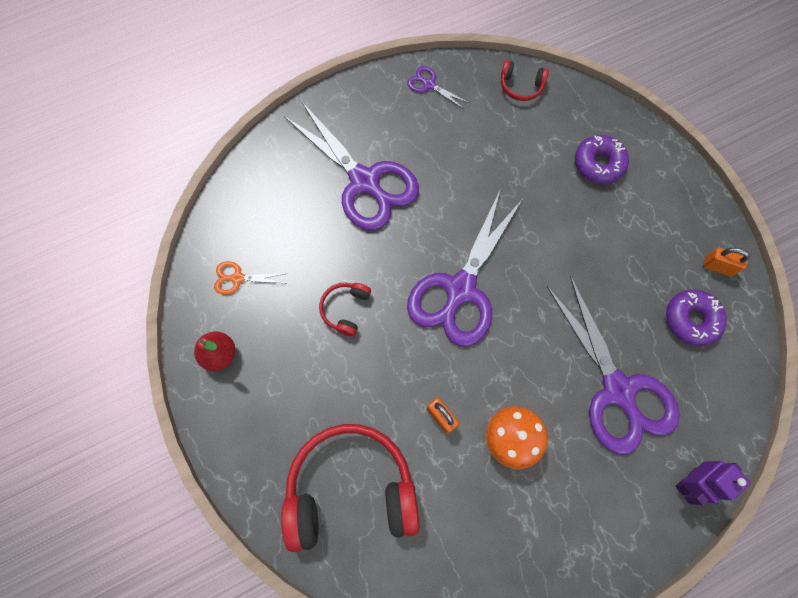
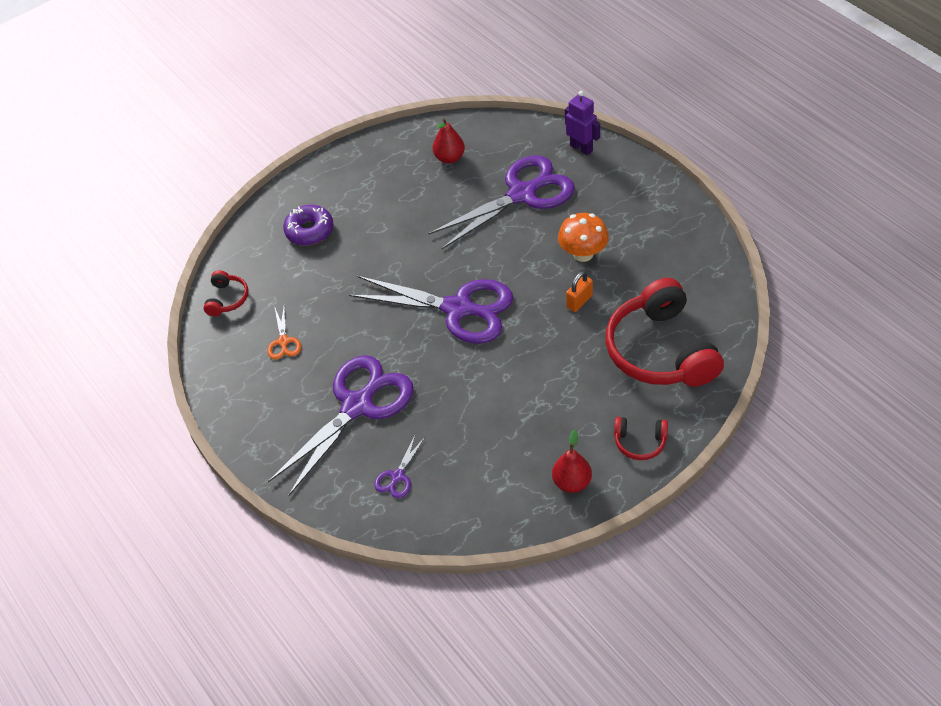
camera: 95 degrees left, 20 degrees down
orange scissors [214,261,288,295] -> orange scissors moved to [267,306,301,360]
red headphones [319,283,371,337] -> red headphones moved to [614,417,668,460]
purple scissors [407,66,469,109] -> purple scissors moved to [374,434,425,498]
purple donut [666,290,727,346] -> red pear [433,118,465,163]
orange padlock [703,248,750,277] -> none

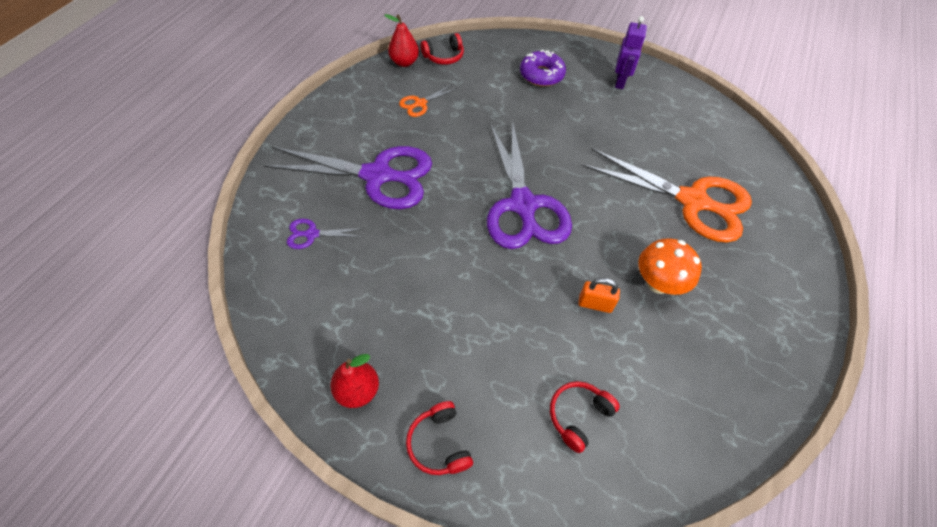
camera: 55 degrees right, 5 degrees up
purple scissors [429,155,575,249] -> orange scissors [582,148,752,243]
red pear [433,118,465,163] -> red pear moved to [384,14,419,67]
purple robot [565,91,600,155] -> purple robot moved to [615,16,647,89]
red headphones [606,278,724,387] -> red headphones [550,381,620,453], size x0.45

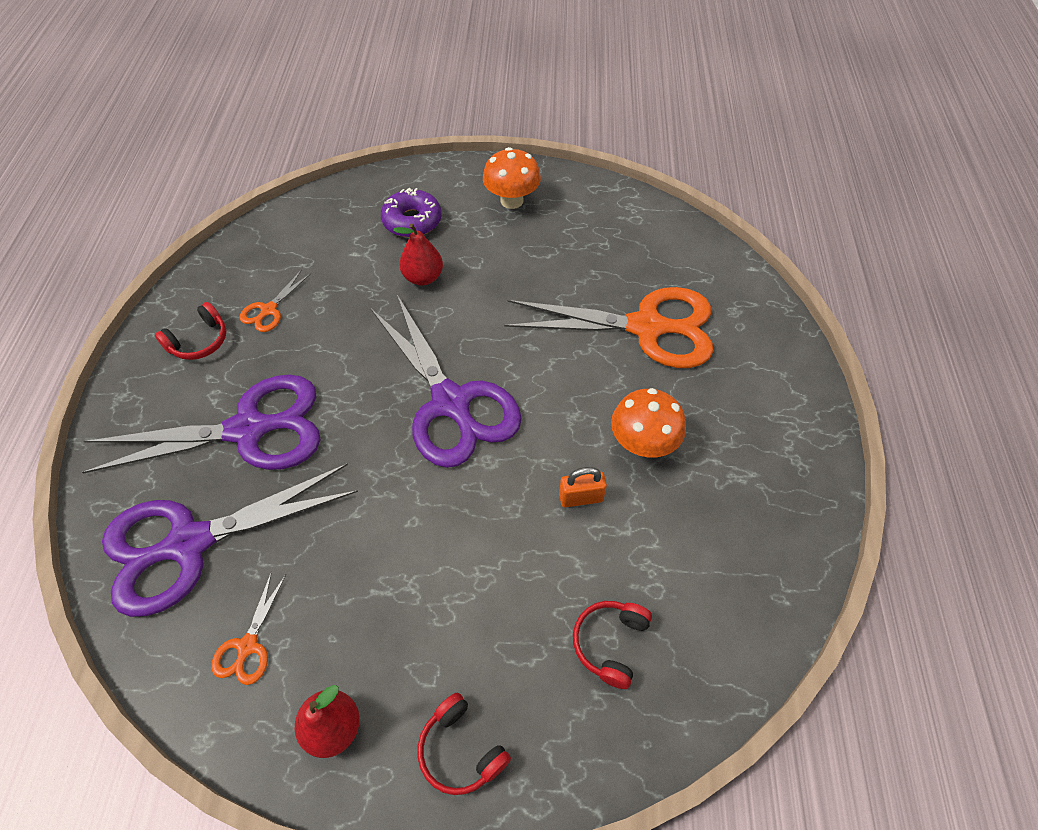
camera: 20 degrees left, 0 degrees up
purple scissors [287,219,364,249] -> purple scissors [102,464,358,617], size x2.38
red pear [384,14,419,67] -> red pear moved to [393,223,443,286]
red headphones [421,33,464,65] -> red headphones moved to [155,302,227,360]
purple robot [615,16,647,89] -> orange mushroom [483,147,541,209]
none -> orange scissors [211,571,286,685]

